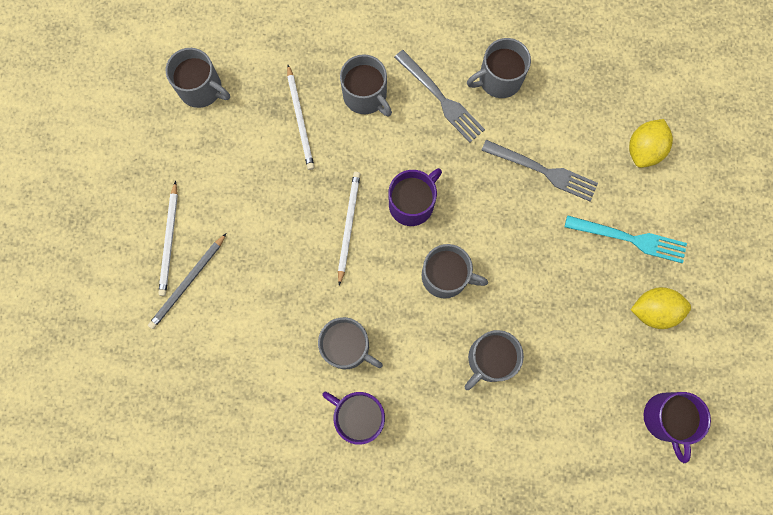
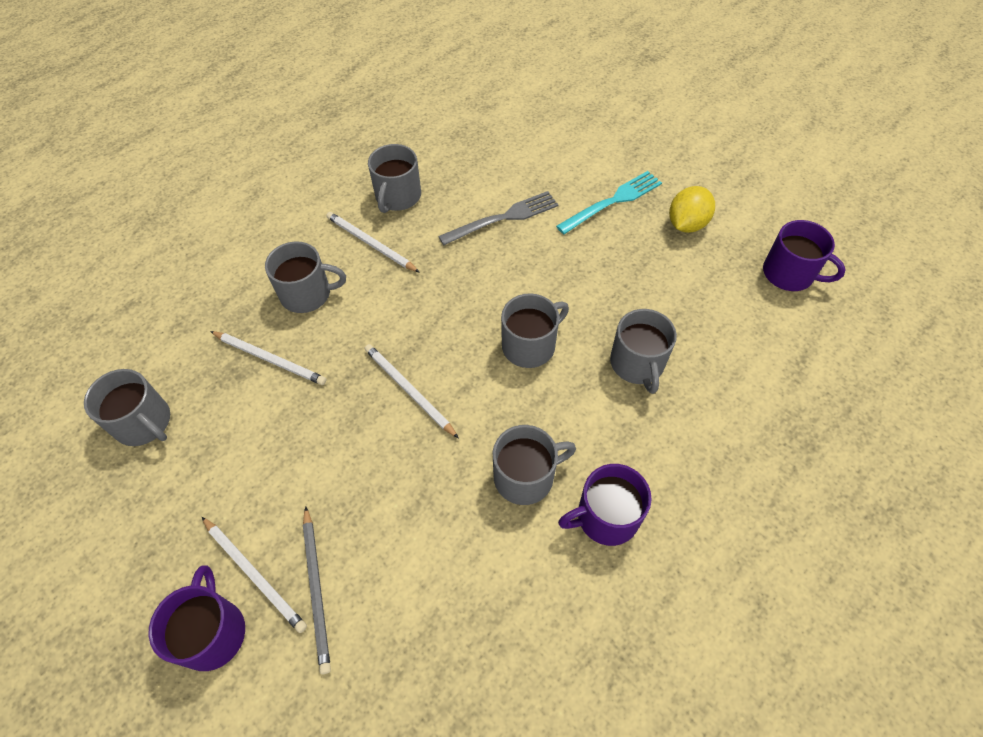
camera: 50 degrees left, 20 degrees down
grey mug [166,48,230,108] -> grey mug turned 60 degrees clockwise [84,369,170,446]
purple mug [388,168,442,226] -> purple mug moved to [149,565,245,671]
grey fork [394,50,485,143] -> white pencil [326,212,420,273]
yellow lemon [629,119,673,168] -> none

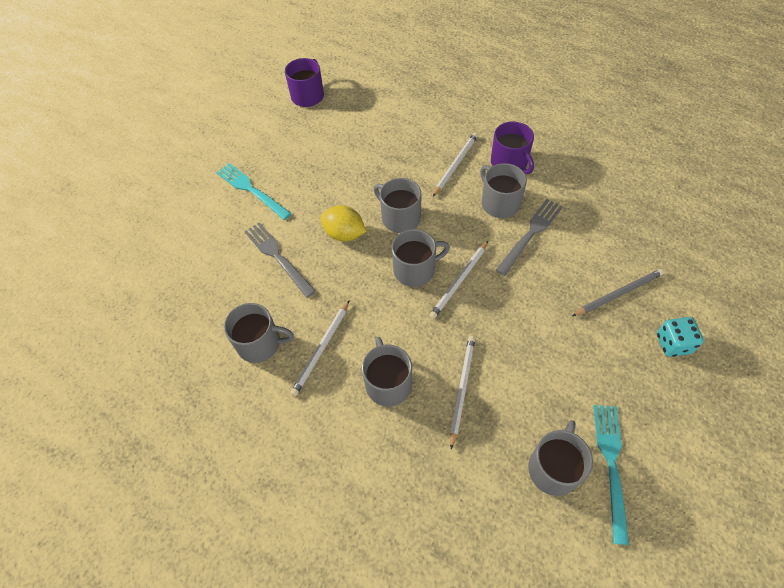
camera: 100 degrees left, 0 degrees up
purple mug [149,565,245,671] -> turquoise dice [657,317,704,357]
white pencil [202,517,307,633] -> white pencil moved to [433,133,478,197]
grey mug [610,309,677,394] -> grey mug moved to [392,229,450,287]
yellow lemon [669,186,715,233] -> yellow lemon moved to [320,205,367,242]
none -> grey fork [496,199,563,276]
none -> turquoise fork [594,405,629,545]

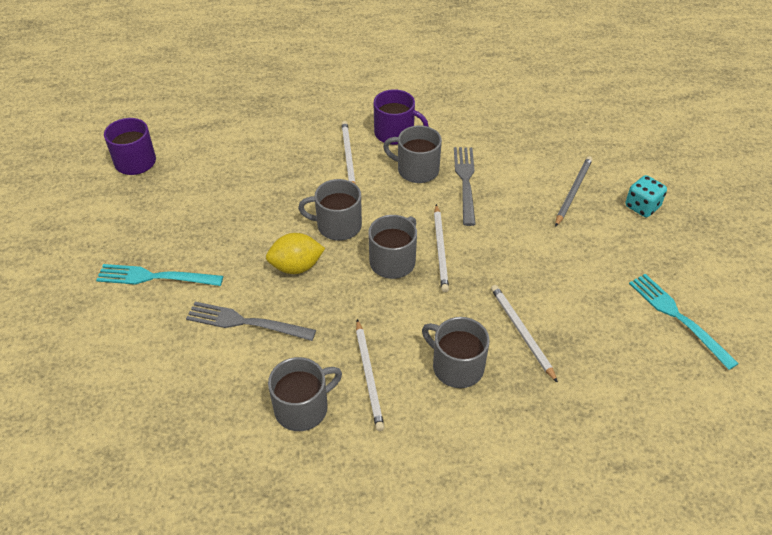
camera: 40 degrees left, 10 degrees down
grey mug [528,420,593,496] -> none

